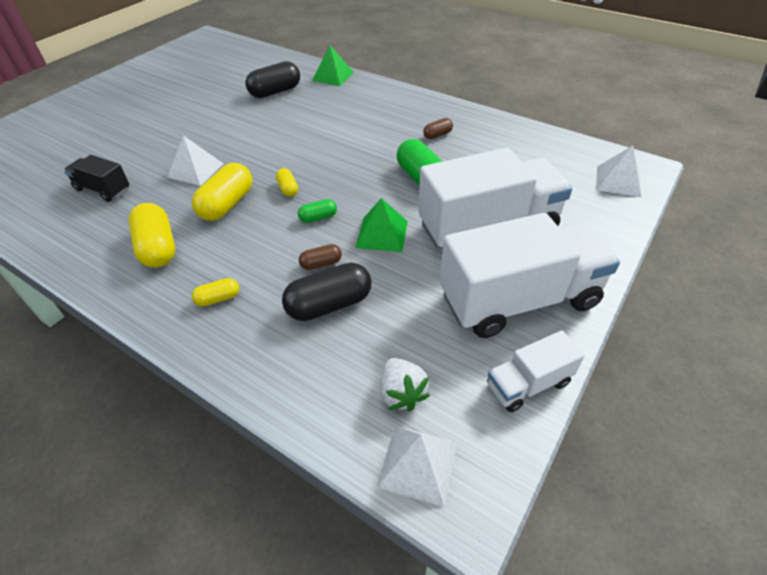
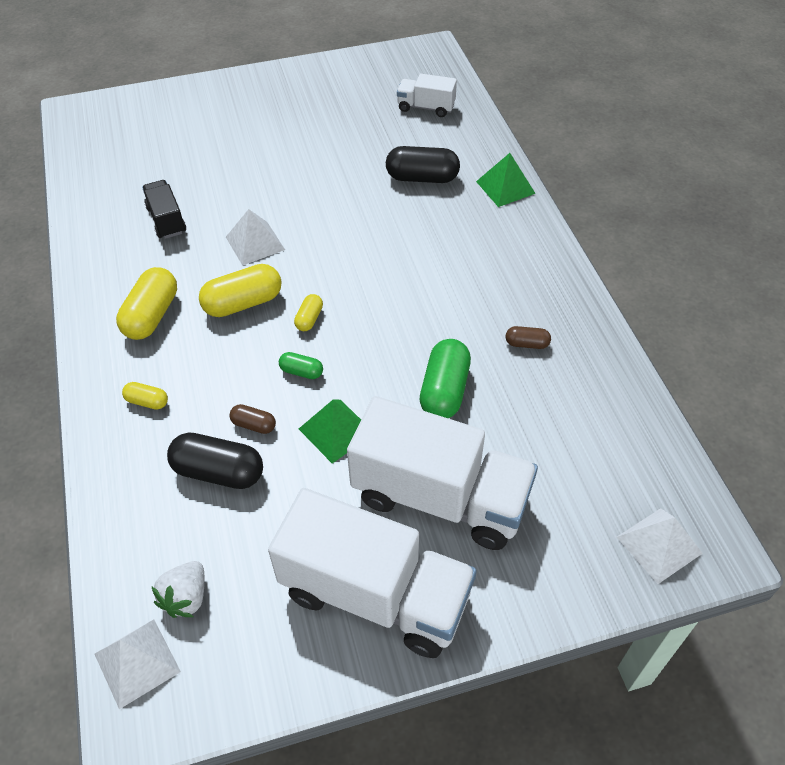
camera: 40 degrees right, 5 degrees up
white truck [487,330,585,412] -> white truck moved to [397,74,457,117]

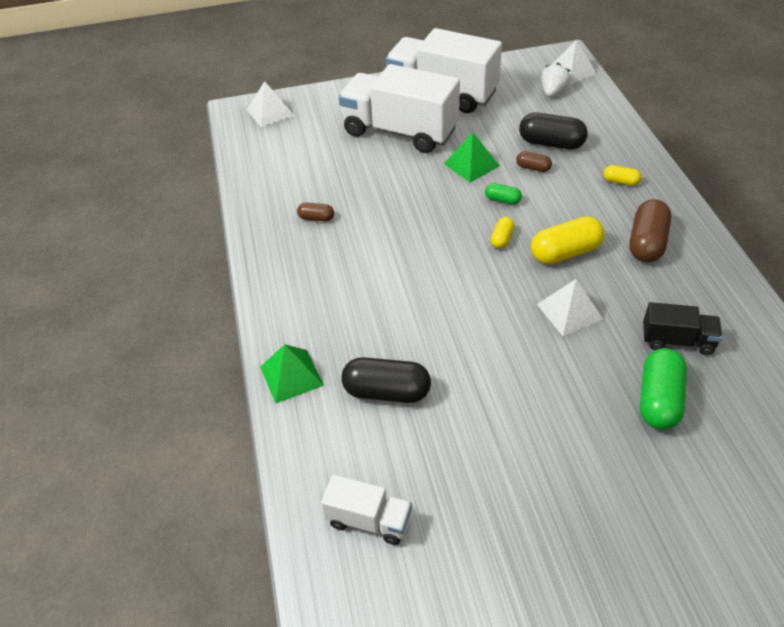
camera: 175 degrees left, 5 degrees down
yellow capsule [116,267,177,340] -> brown capsule [629,199,671,262]
black truck [142,180,186,239] -> black truck turned 60 degrees counterclockwise [643,302,722,355]
green capsule [420,339,471,418] -> green capsule moved to [640,348,687,430]

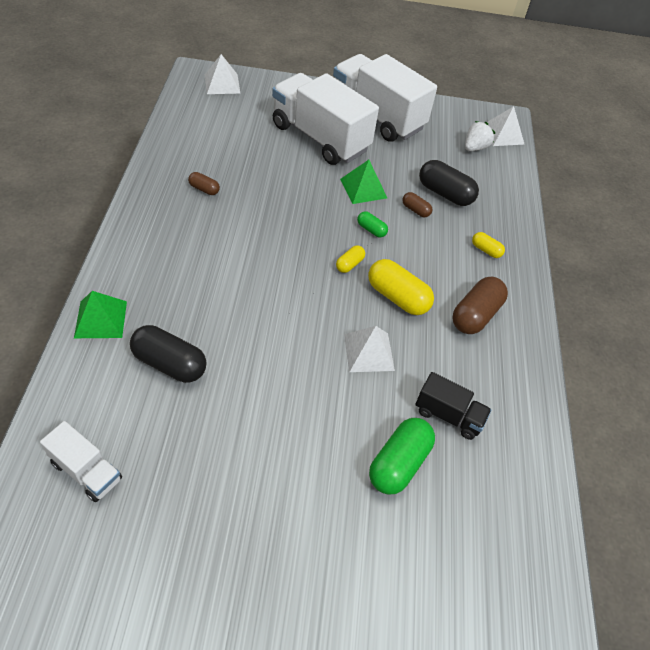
camera: 10 degrees right, 5 degrees up
yellow capsule [531,216,605,264] -> yellow capsule turned 45 degrees clockwise [368,259,434,315]

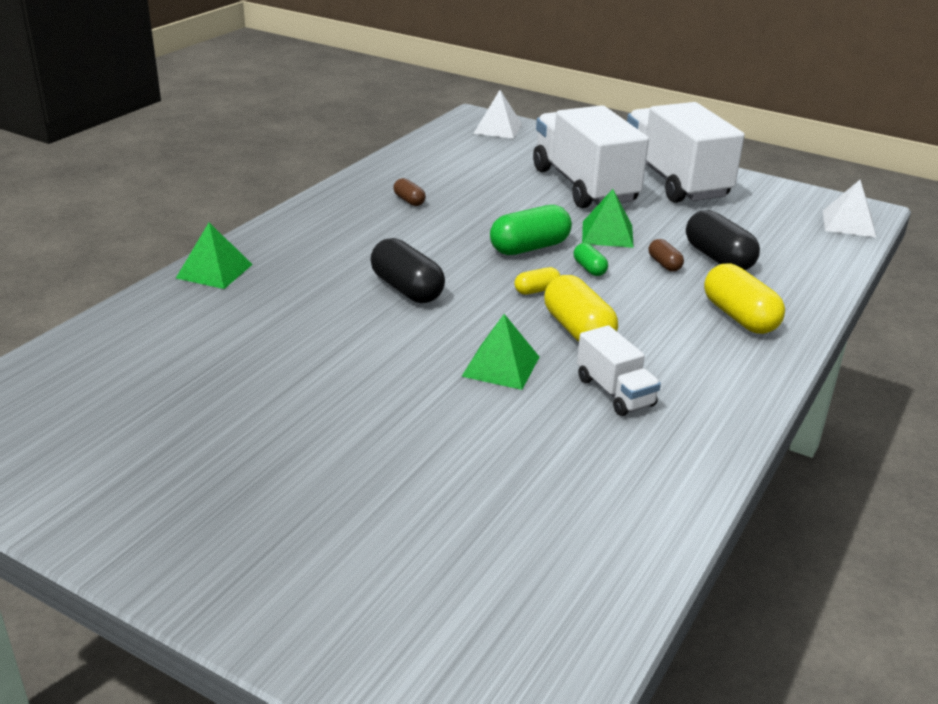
camera: 30 degrees right, 20 degrees down
white truck [40,421,122,502] -> white truck moved to [577,325,661,416]
black capsule [130,325,207,383] -> black capsule moved to [370,238,445,303]
white pyramid [344,326,395,372] -> green pyramid [461,314,539,390]
green capsule [369,418,435,495] -> green capsule moved to [490,205,572,255]
black truck [415,372,492,440] -> none
brown capsule [452,277,508,334] -> none
white strawberry [465,121,495,151] -> none
yellow capsule [472,232,505,258] -> yellow capsule [704,264,785,334], size x1.93

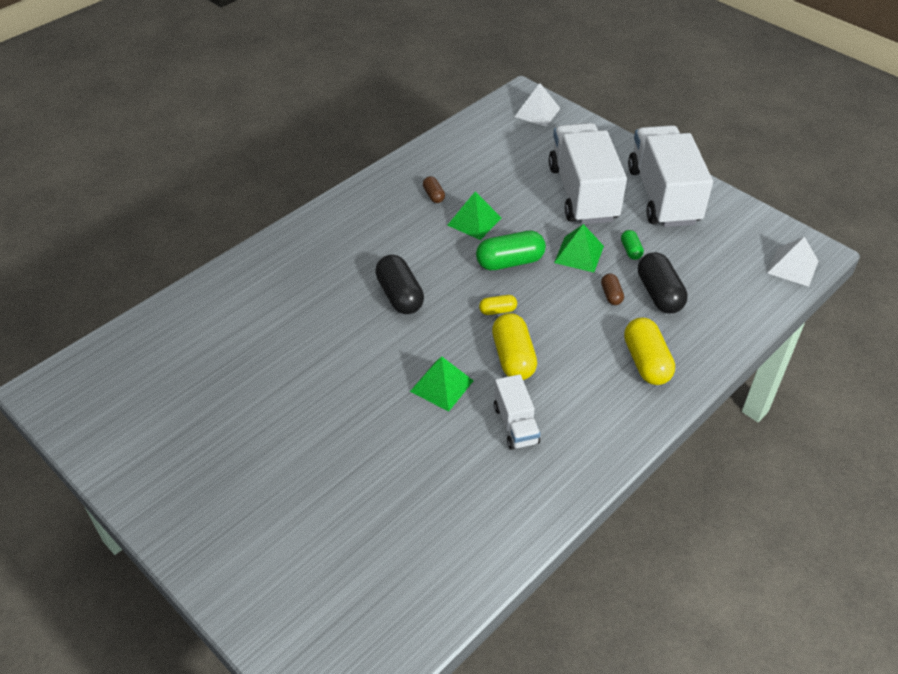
camera: 15 degrees right, 15 degrees up
green pyramid [176,223,253,289] -> green pyramid moved to [447,191,501,240]
green capsule [573,243,608,276] -> green capsule moved to [621,230,644,260]

